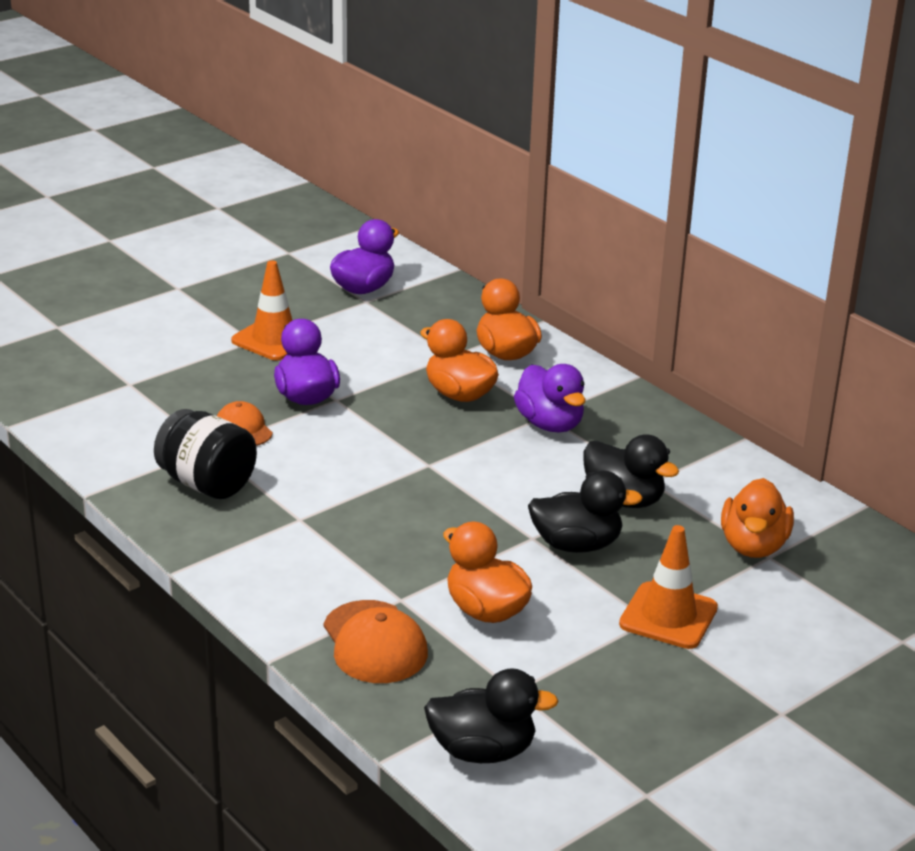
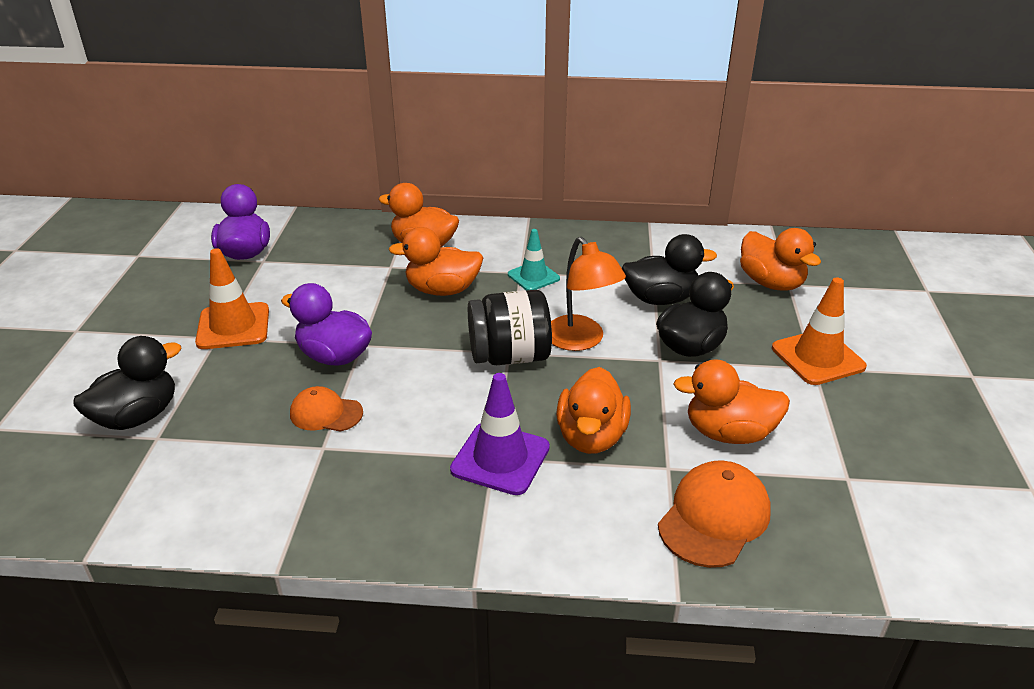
camera: 45 degrees left, 5 degrees up
black jar [154,409,257,499] -> black jar moved to [468,290,552,365]
orange cap [323,600,428,683] -> orange cap turned 75 degrees counterclockwise [658,461,771,568]
black duck [424,668,558,763] -> black duck moved to [73,336,181,430]
purple duck [514,364,586,432] -> turquoise traffic cone [508,229,560,290]
none -> purple traffic cone [450,373,550,495]
none -> orange lamp [551,237,626,351]
none -> orange duck [556,367,631,454]

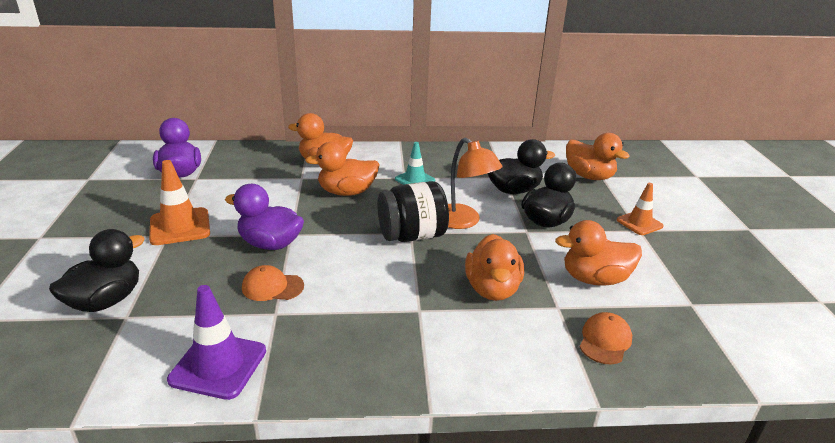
camera: 10 degrees left, 5 degrees down
purple traffic cone [450,373,550,495] -> purple traffic cone moved to [167,285,266,400]
orange cap [658,461,771,568] -> orange cap [580,312,632,364], size x0.64
orange traffic cone [772,277,867,385] -> orange traffic cone [617,183,664,235], size x0.66

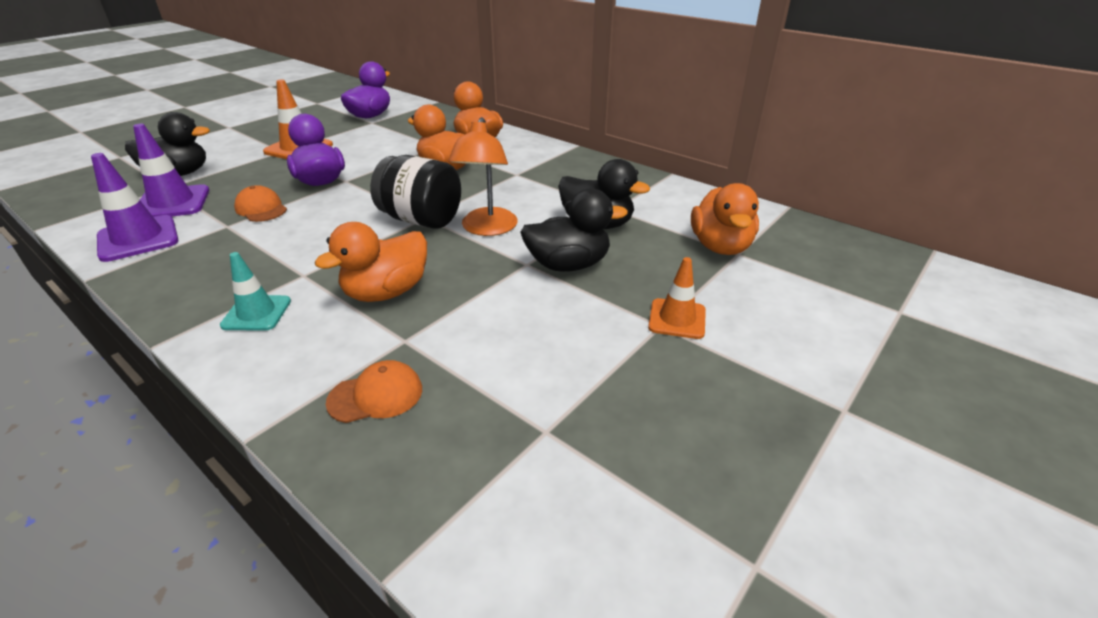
camera: 45 degrees right, 5 degrees up
turquoise traffic cone [395,142,435,185] -> turquoise traffic cone moved to [220,252,291,331]
orange duck [555,220,642,286] -> none
none -> purple traffic cone [133,124,209,217]

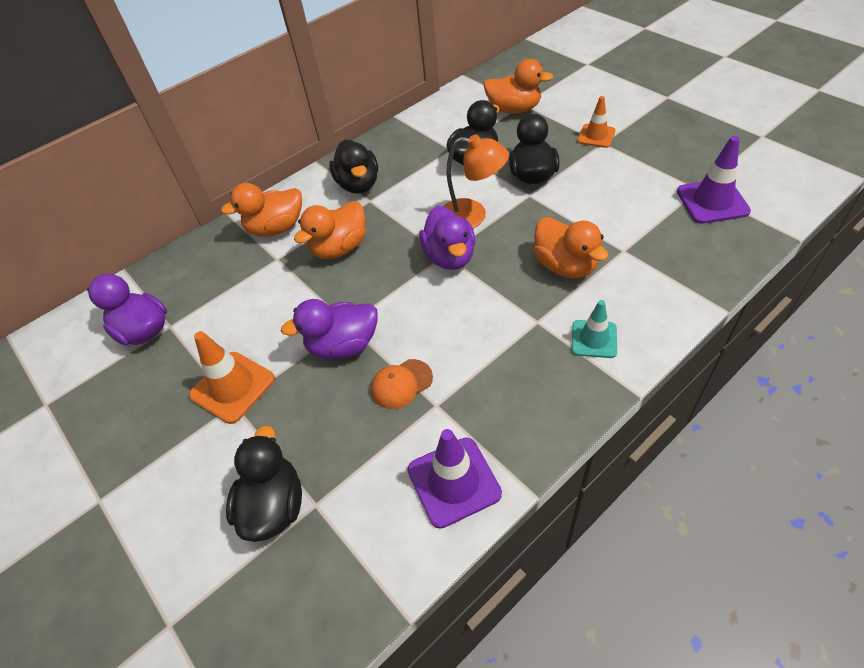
camera: 75 degrees left, 15 degrees up
purple traffic cone [133,124,209,217] -> purple traffic cone moved to [677,136,751,224]
orange cap [326,360,422,423] -> none
black jar [370,155,461,229] -> purple duck [419,206,475,270]
none -> black duck [329,139,378,194]

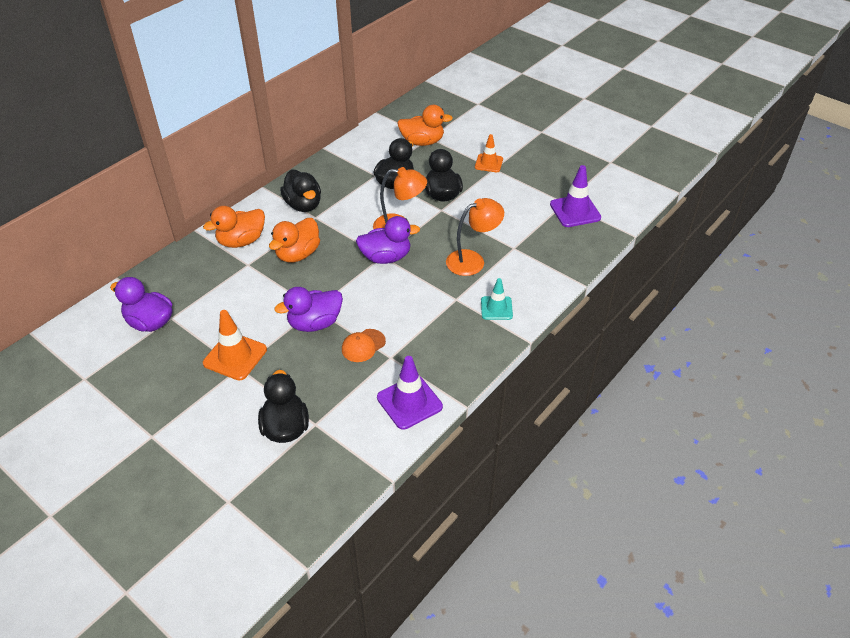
camera: 15 degrees left, 5 degrees down
purple duck [419,206,475,270] -> purple duck turned 75 degrees counterclockwise [356,216,420,264]
orange duck [534,217,608,278] -> orange lamp [446,198,504,276]

